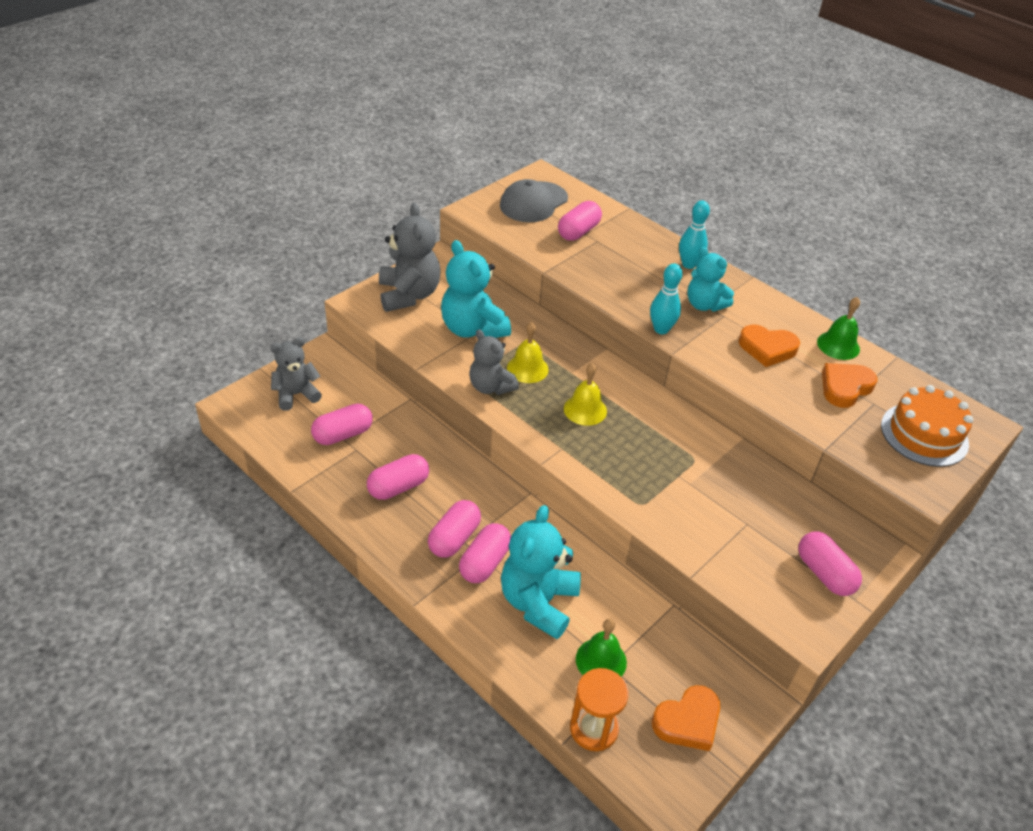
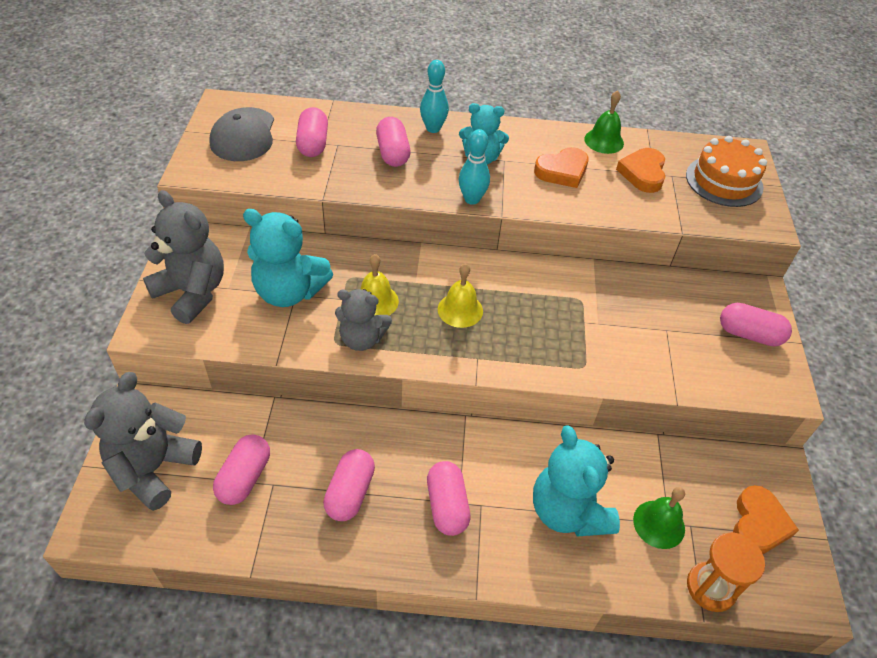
camera: 40 degrees left, 5 degrees up
grey teddy bear [270,337,322,411] -> grey teddy bear [84,372,202,511], size x1.52
pink capsule [459,523,511,583] -> pink capsule moved to [376,117,410,167]

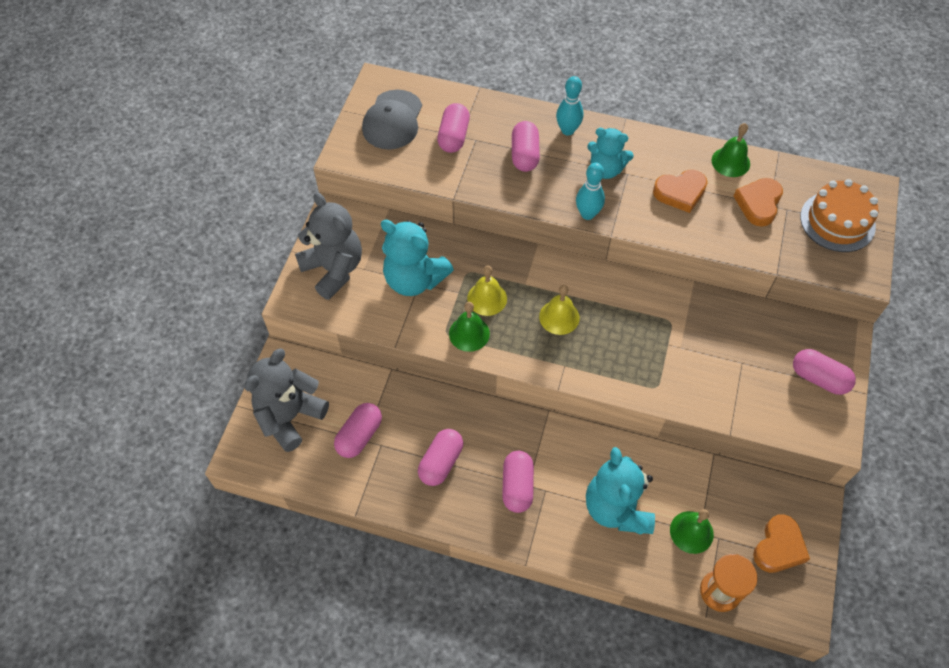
camera: 15 degrees right, 10 degrees up
grey teddy bear [335,289,392,351] -> green bell [449,302,490,352]

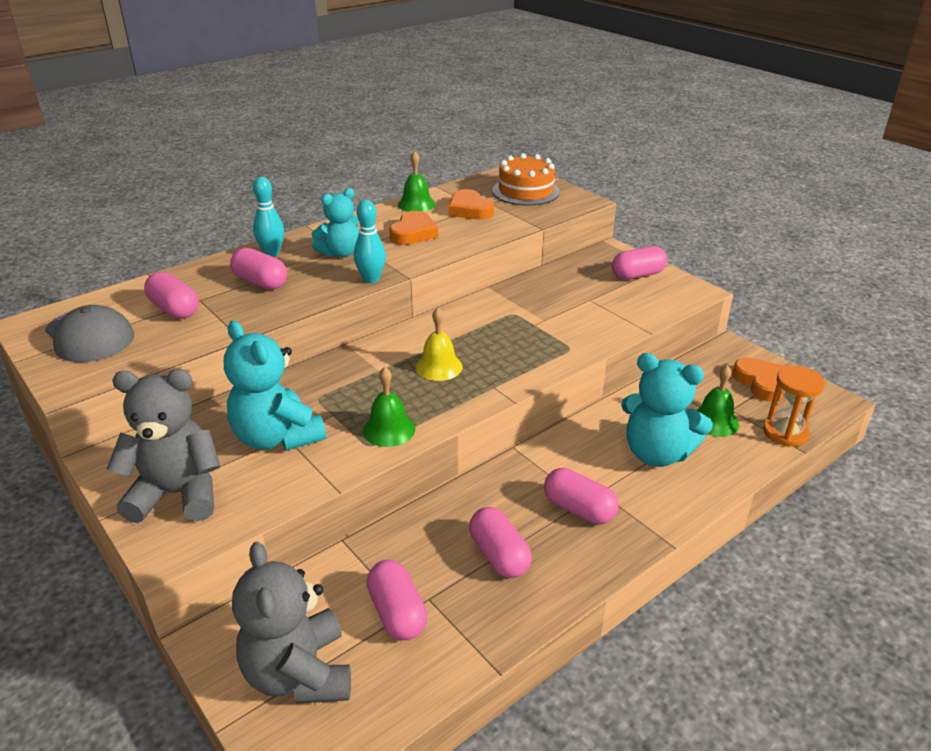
camera: 55 degrees left, 25 degrees down
turquoise teddy bear [381,220,454,296] -> turquoise teddy bear turned 75 degrees clockwise [224,321,326,451]
yellow bell [467,266,507,316] -> none

